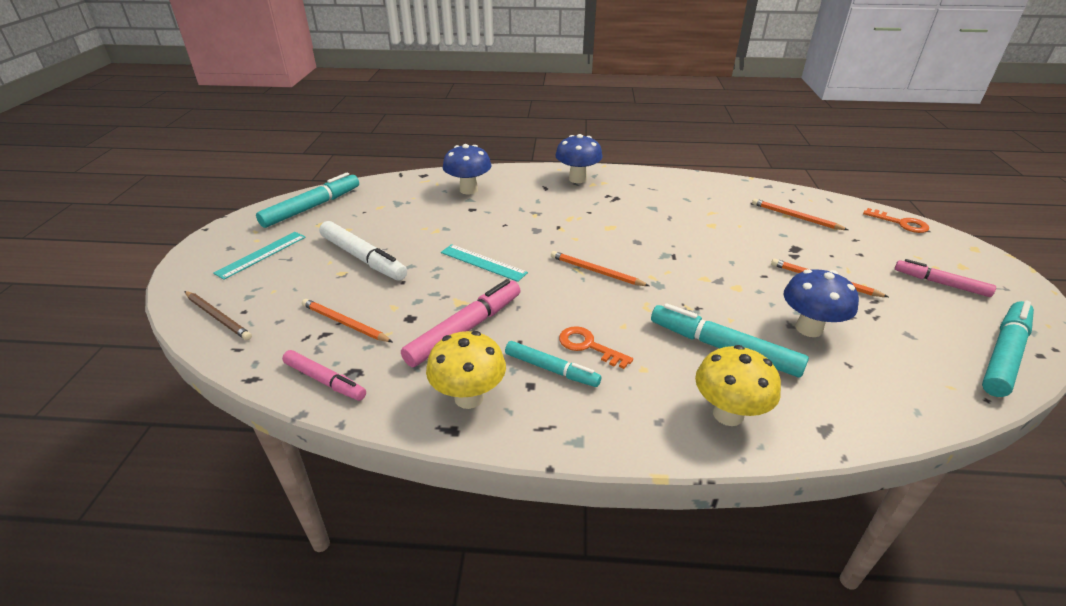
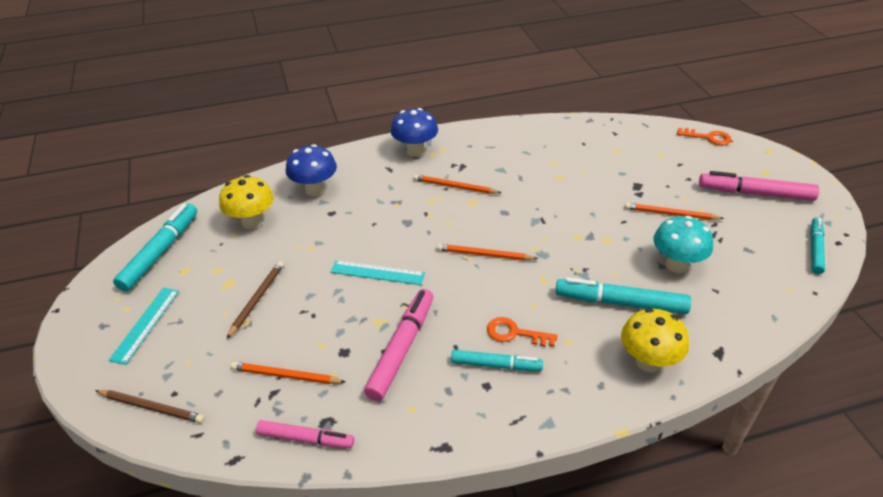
camera: 20 degrees left, 5 degrees up
white marker [319,221,407,281] -> brown pencil [227,261,284,338]
yellow mushroom [426,331,506,409] -> yellow mushroom moved to [219,175,274,229]
orange pencil [752,199,848,230] -> orange pencil moved to [413,174,501,194]
blue mushroom [784,269,859,337] -> turquoise mushroom [654,216,713,273]
pink marker [895,259,996,297] -> pink marker [699,171,819,201], size x1.55
turquoise marker [982,301,1034,397] -> turquoise marker [810,217,825,274], size x0.64

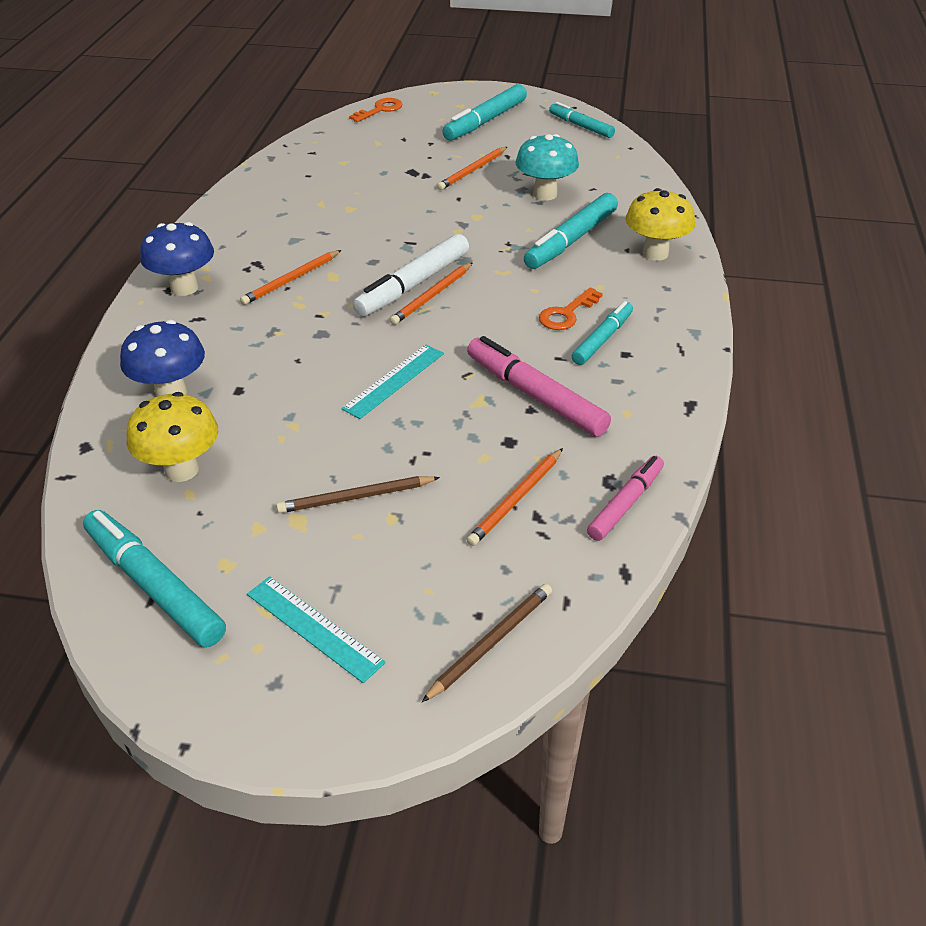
camera: 65 degrees left, 0 degrees up
brown pencil [227,261,284,338] -> brown pencil turned 60 degrees counterclockwise [276,476,440,513]
pink marker [699,171,819,201] -> turquoise marker [442,84,527,141]
none -> white marker [353,234,469,317]

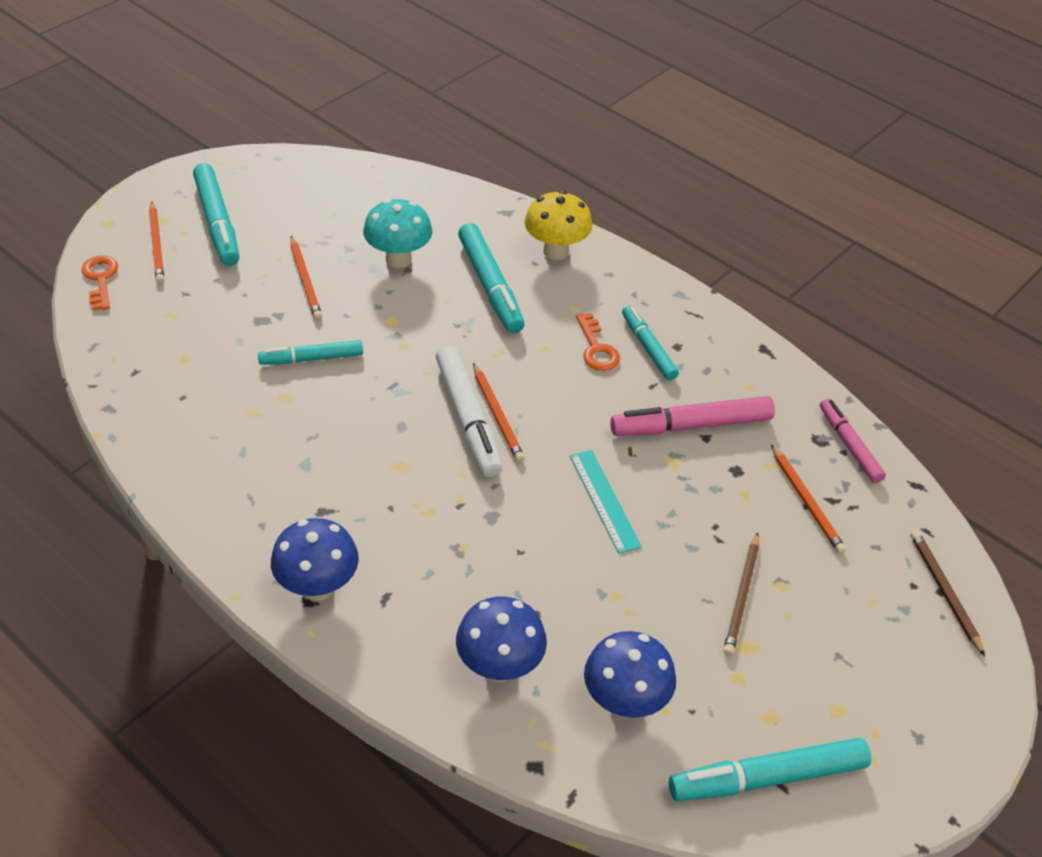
camera: 60 degrees left, 5 degrees up
yellow mushroom [126,392,218,482] -> blue mushroom [584,631,676,718]
orange pencil [240,250,341,305] -> orange pencil moved to [149,202,164,283]
turquoise ruler [247,576,386,683] -> none
turquoise marker [549,102,615,138] -> turquoise marker moved to [258,340,363,365]

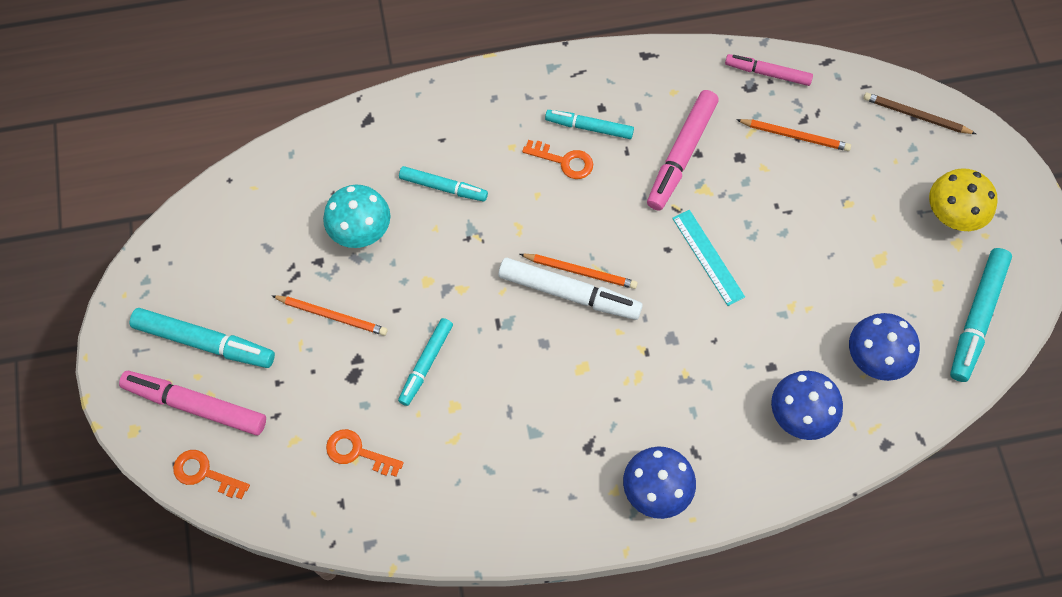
camera: 50 degrees left, 20 degrees up
orange pencil [149,202,164,283] -> pink marker [119,371,266,436]
turquoise marker [458,223,525,333] -> turquoise marker [399,166,488,202], size x0.64
yellow mushroom [525,191,592,260] -> yellow mushroom moved to [929,168,998,231]
turquoise ruler [570,450,642,554] -> turquoise ruler turned 45 degrees clockwise [672,210,745,306]
brown pencil [723,533,759,656] -> none
none -> orange key [326,429,404,477]

